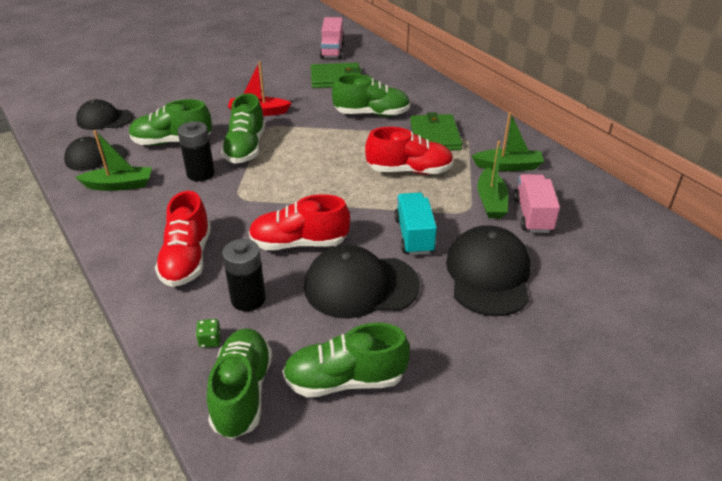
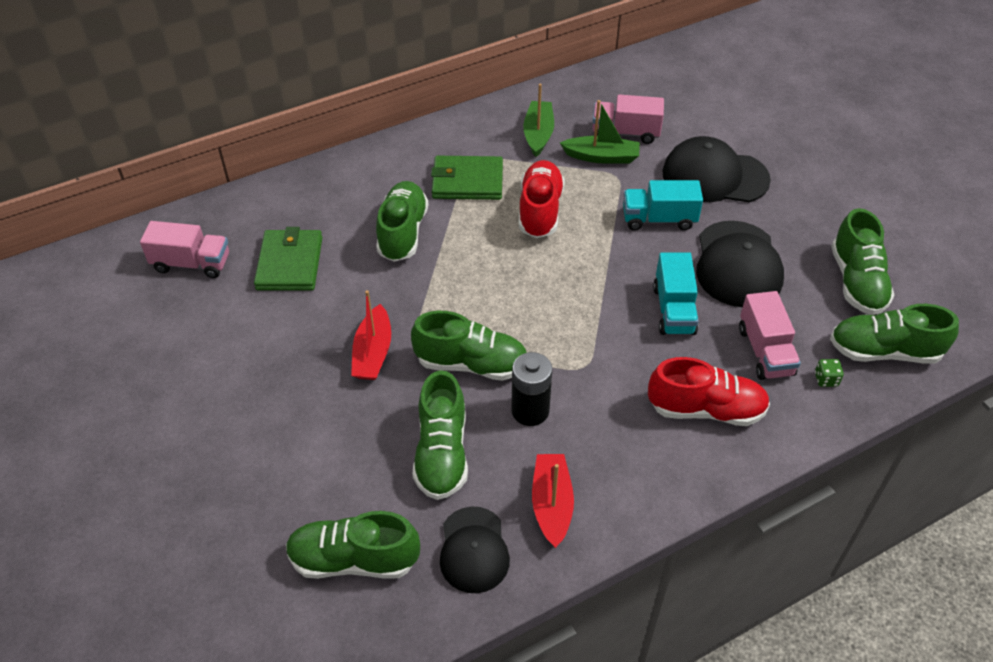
camera: 85 degrees left, 10 degrees up
green boat [75,130,152,191] -> red boat [532,454,574,548]
black cap [76,99,133,130] -> green shoe [286,511,420,579]
black battery [222,239,266,311] -> pink truck [739,291,801,380]
red shoe [249,194,350,250] -> turquoise truck [653,252,698,335]

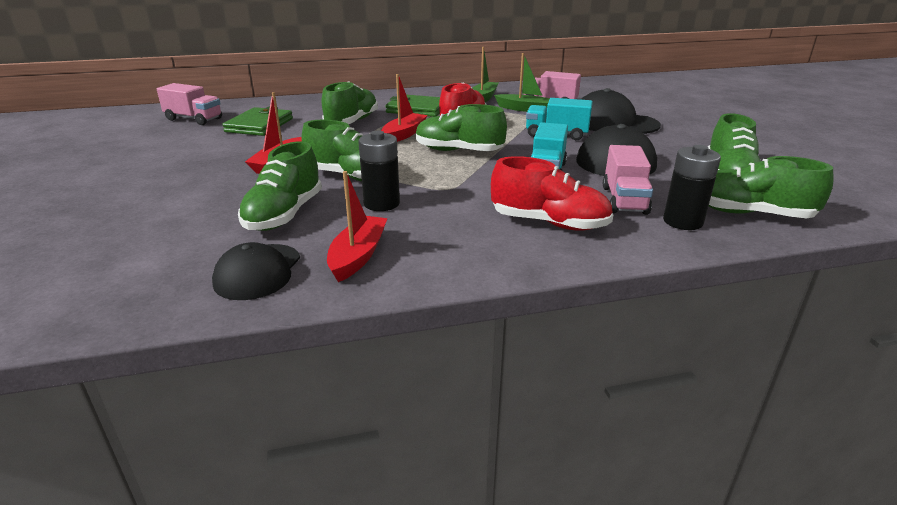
camera: 15 degrees right, 20 degrees down
green shoe [286,511,420,579] -> green shoe moved to [416,104,507,151]
green dice [815,359,844,387] -> black battery [663,145,721,230]
none -> red boat [381,74,428,142]

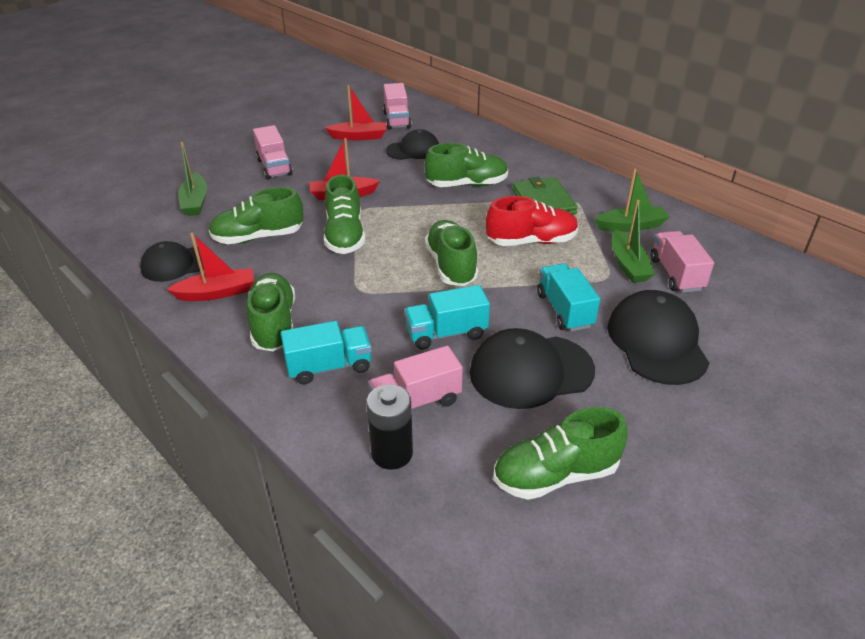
camera: 60 degrees right, 10 degrees up
green wallet [222,106,293,136] -> black cap [386,129,439,160]
black battery [358,131,400,211] -> none
red boat [381,74,428,142] -> red boat moved to [325,85,386,140]
red shoe [491,156,613,231] -> turquoise truck [280,321,372,384]
green shoe [709,156,834,218] -> green shoe moved to [247,273,295,351]
none -> green boat [178,142,207,216]
none -> pink truck [253,125,293,180]

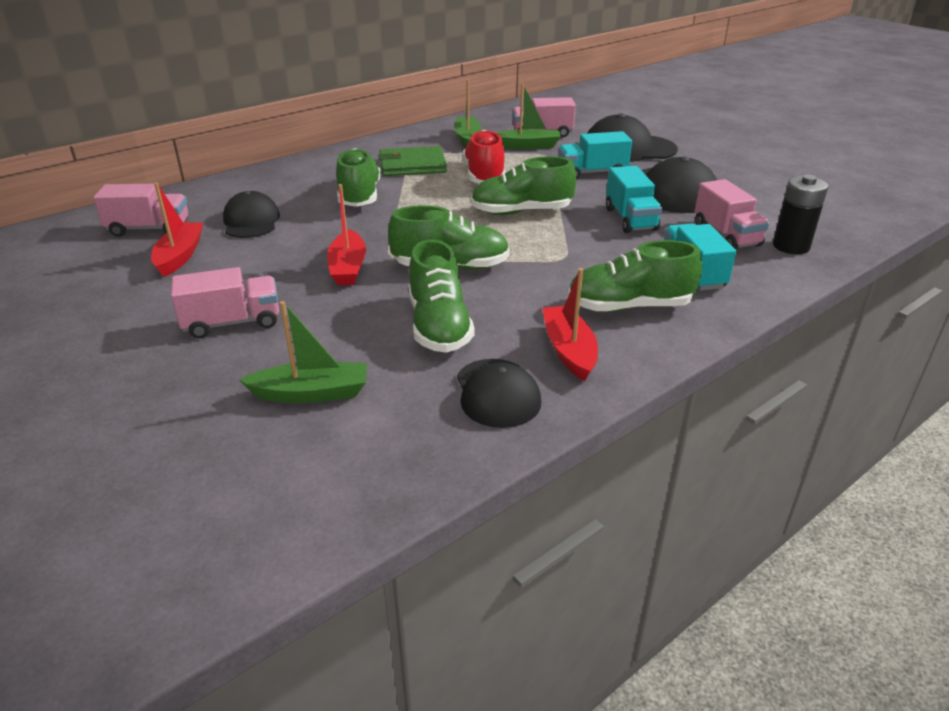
camera: 85 degrees left, 5 degrees down
green shoe [493,407,628,500] -> none

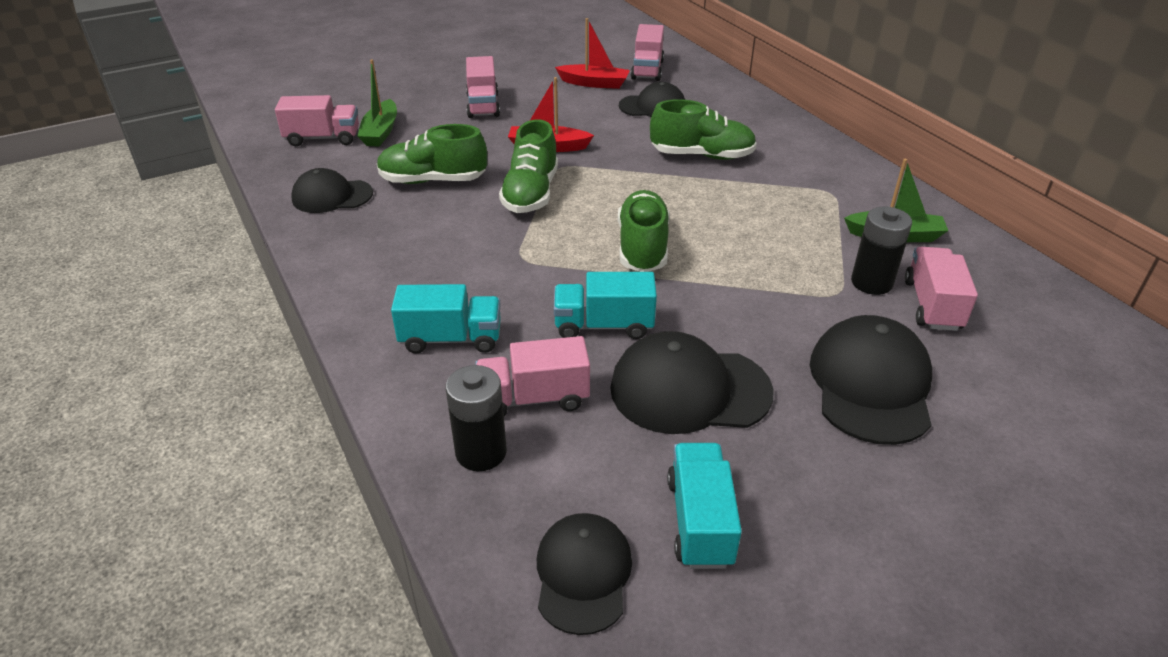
camera: 100 degrees right, 5 degrees up
green wallet [378,146,447,176] -> none
red shoe [463,130,505,183] -> none
green boat [496,84,561,149] -> black battery [851,206,912,295]
red boat [542,268,598,381] -> none
turquoise truck [558,131,632,179] -> turquoise truck moved to [667,443,742,569]
green shoe [568,240,702,312] -> none
none -> pink truck [275,95,359,146]
none -> black cap [537,513,632,635]

